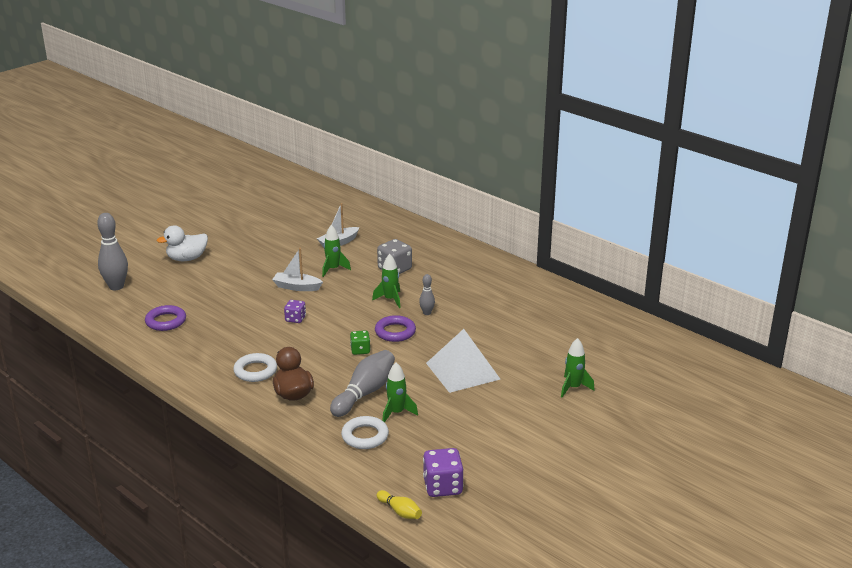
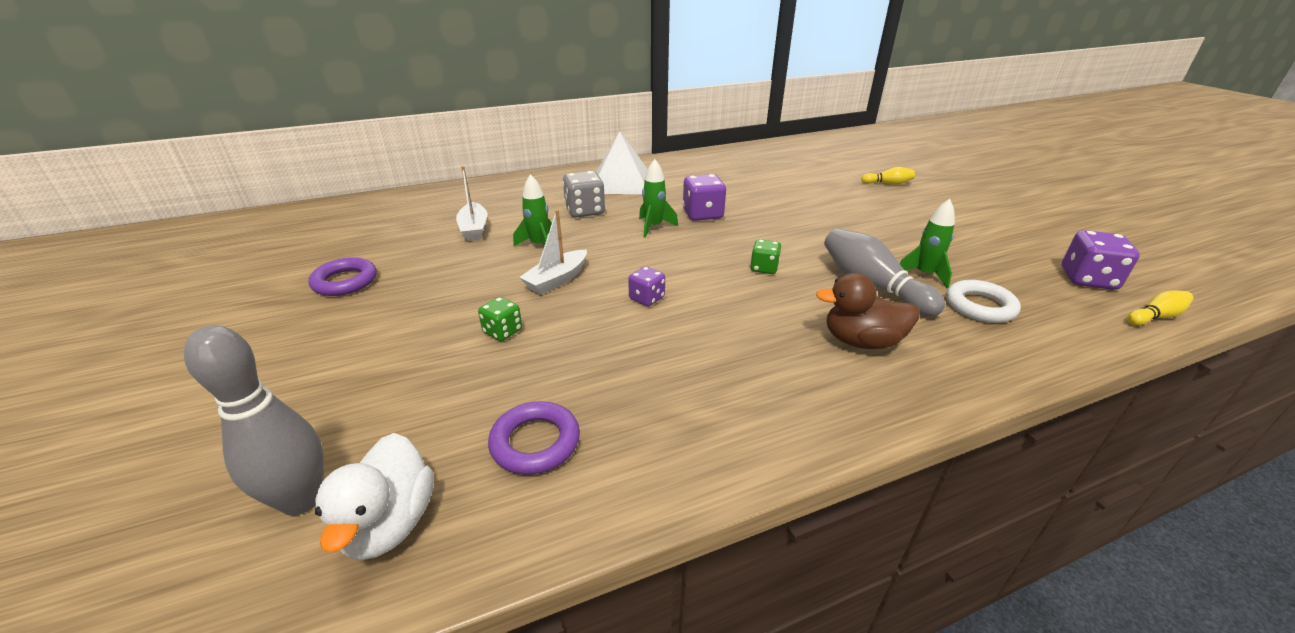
camera: 65 degrees left, 5 degrees up
white duck [157,225,208,261] -> white duck moved to [315,433,433,560]
white ring [233,353,277,382] -> none
purple ring [375,315,416,342] -> purple ring moved to [308,257,377,296]
grey bowling pin [419,274,435,315] -> purple dice [683,174,726,221]
white pyramid [426,329,500,393] -> white pyramid moved to [596,131,648,194]
green rocket [561,338,594,397] -> yellow bowling pin [861,167,915,185]
none -> green dice [478,297,522,341]

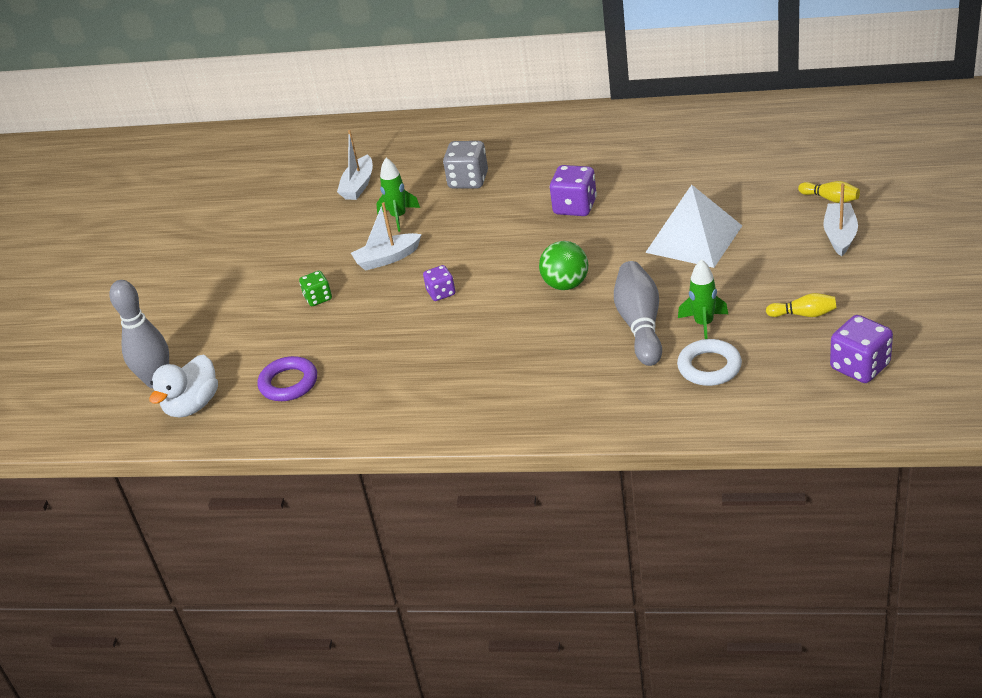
camera: 35 degrees right, 5 degrees up
purple ring [308,257,377,296] -> none
white pyramid [596,131,648,194] -> white pyramid moved to [645,185,742,268]
green rocket [639,159,678,238] -> none
green dice [750,239,781,274] -> green ball [539,241,589,290]
brown duck [816,273,920,349] -> none
yellow bowling pin [1127,291,1193,326] -> yellow bowling pin moved to [766,293,837,317]
none -> white boat [824,183,858,257]

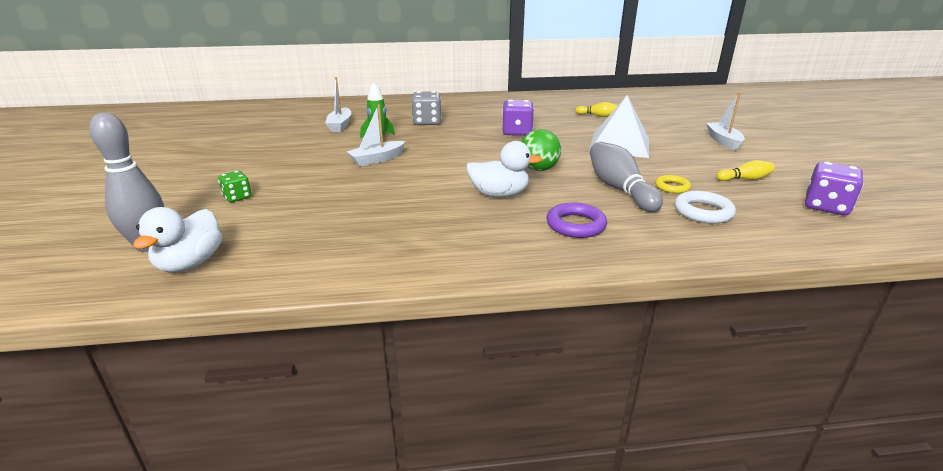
camera: 20 degrees left, 10 degrees down
purple ring [258,356,317,401] -> purple ring moved to [546,203,607,238]
green dice [299,271,332,306] -> green dice moved to [218,171,252,202]
purple dice [423,265,455,301] -> none
green rocket [678,259,728,339] -> yellow ring [655,175,691,194]
yellow bowling pin [798,181,860,203] -> yellow bowling pin moved to [575,102,618,117]
none -> white duck [466,141,542,198]

